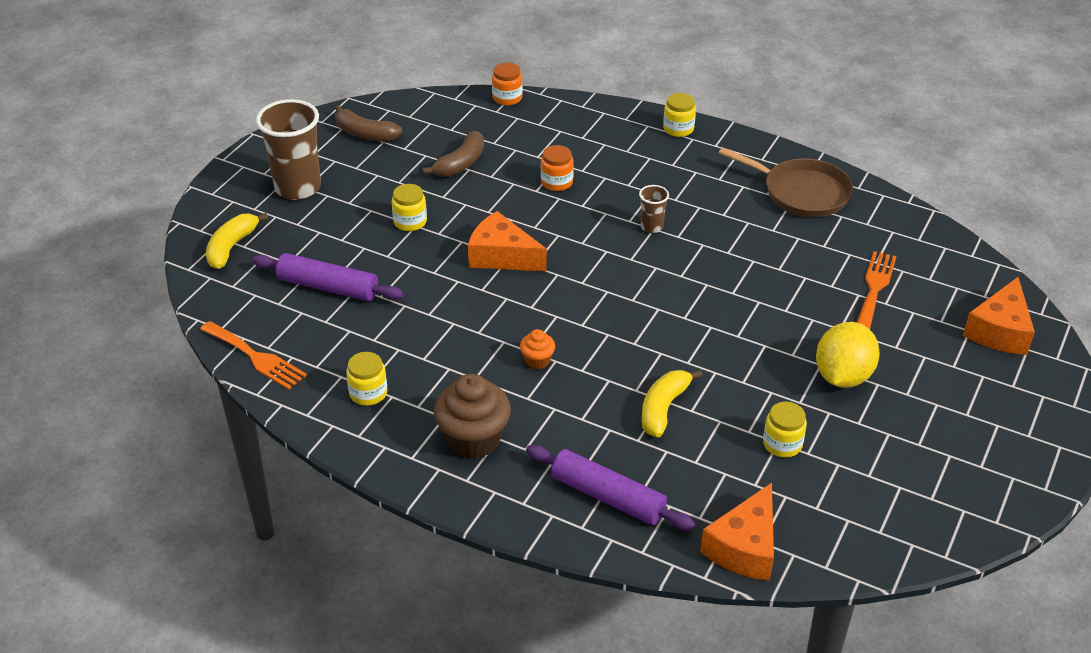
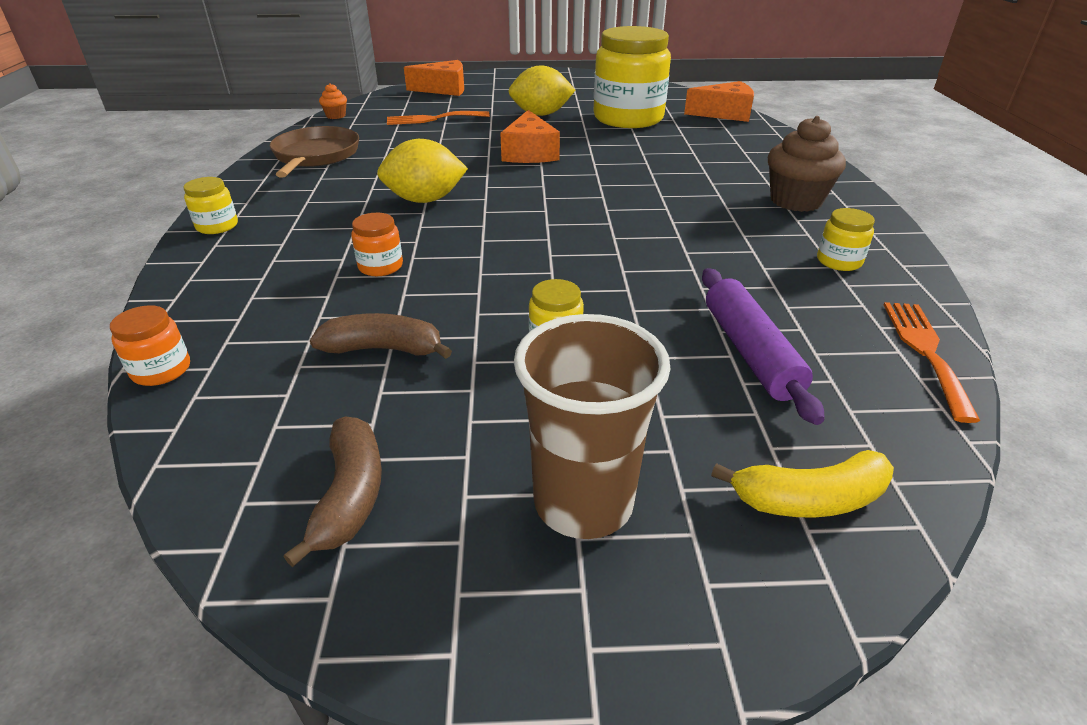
camera: 120 degrees left, 5 degrees down
orange cheese [468,211,547,272] -> orange cheese moved to [500,110,560,163]
orange cupcake [520,329,555,369] -> orange cupcake moved to [319,83,347,119]
purple rolling pin [526,445,695,530] -> none
brown cup [639,185,669,233] -> yellow lemon [377,139,468,203]
yellow banana [642,370,702,437] -> none
yellow jar [763,402,807,457] -> yellow jar [593,26,671,128], size x2.45

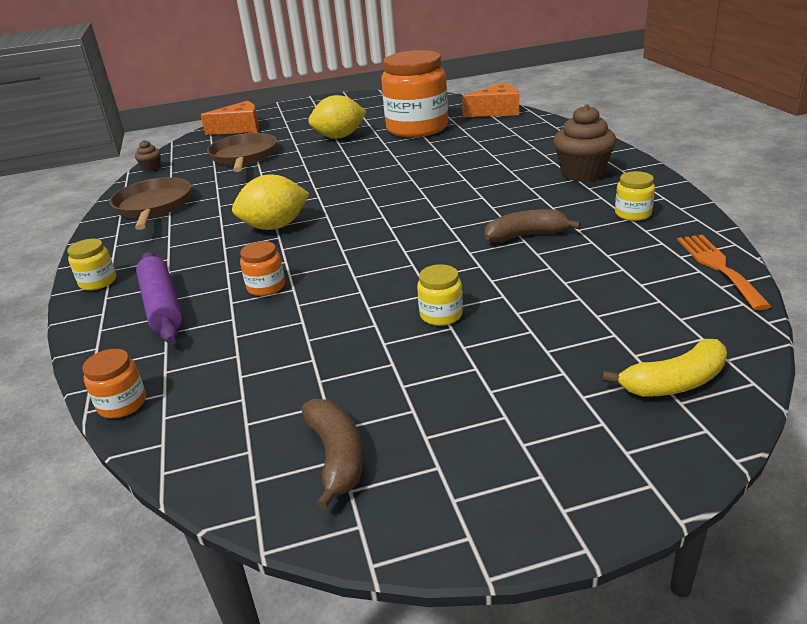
camera: 10 degrees left, 5 degrees down
brown banana [310,313,452,359] -> brown banana moved to [485,209,581,242]
orange cupcake [319,83,347,119] -> brown cupcake [135,140,161,172]
orange fork [387,111,490,125] -> brown pan [207,133,277,172]
orange cheese [500,110,560,163] -> none
brown cup [514,314,671,539] -> none
yellow jar [593,26,671,128] -> orange jar [381,50,448,137]
purple rolling pin [702,268,825,425] -> purple rolling pin moved to [136,252,183,343]

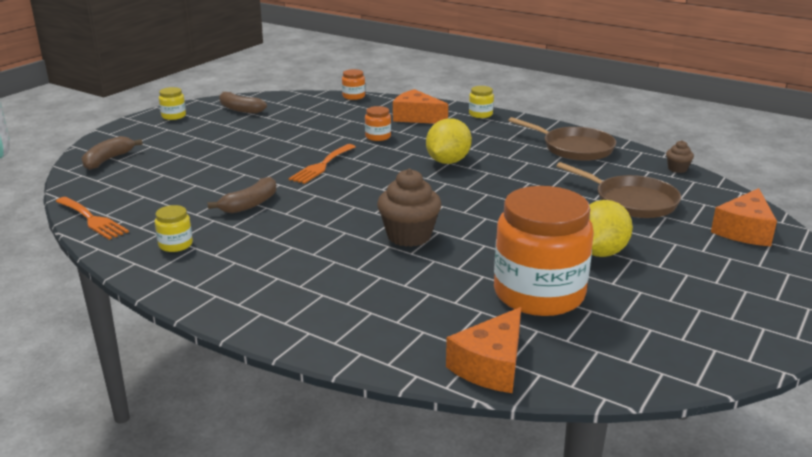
camera: 135 degrees right, 5 degrees down
purple rolling pin [136,252,183,343] -> orange cheese [393,89,448,124]
yellow jar [417,265,463,326] -> yellow jar moved to [159,87,186,120]
brown cupcake [553,104,616,182] -> brown cupcake moved to [377,169,442,247]
yellow banana [603,339,727,397] -> brown banana [81,136,143,170]
none -> orange fork [289,144,356,184]

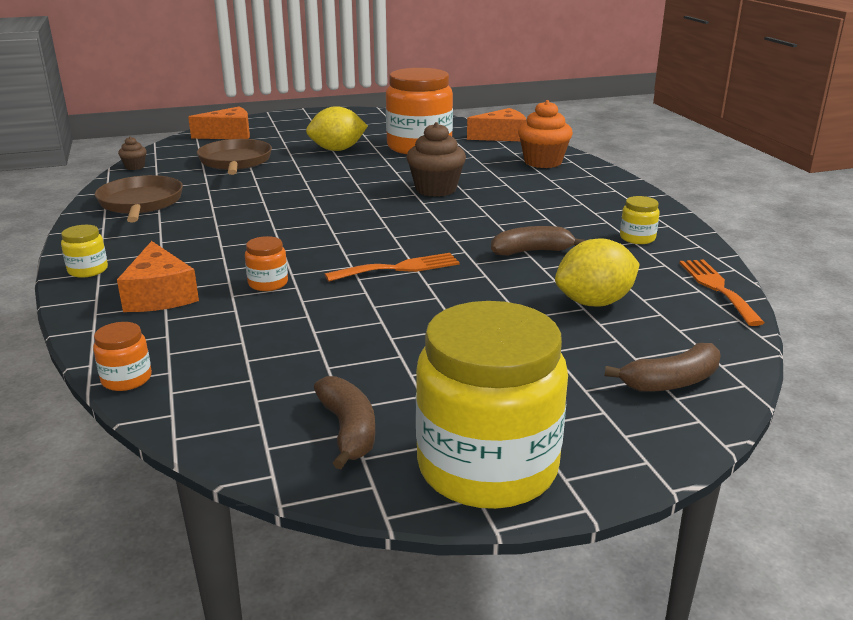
camera: 140 degrees left, 0 degrees up
yellow jar [159,87,186,120] -> yellow jar [416,301,568,509], size x2.45
yellow lemon [426,118,472,164] -> yellow lemon moved to [555,238,640,307]
none -> orange cupcake [518,100,573,168]

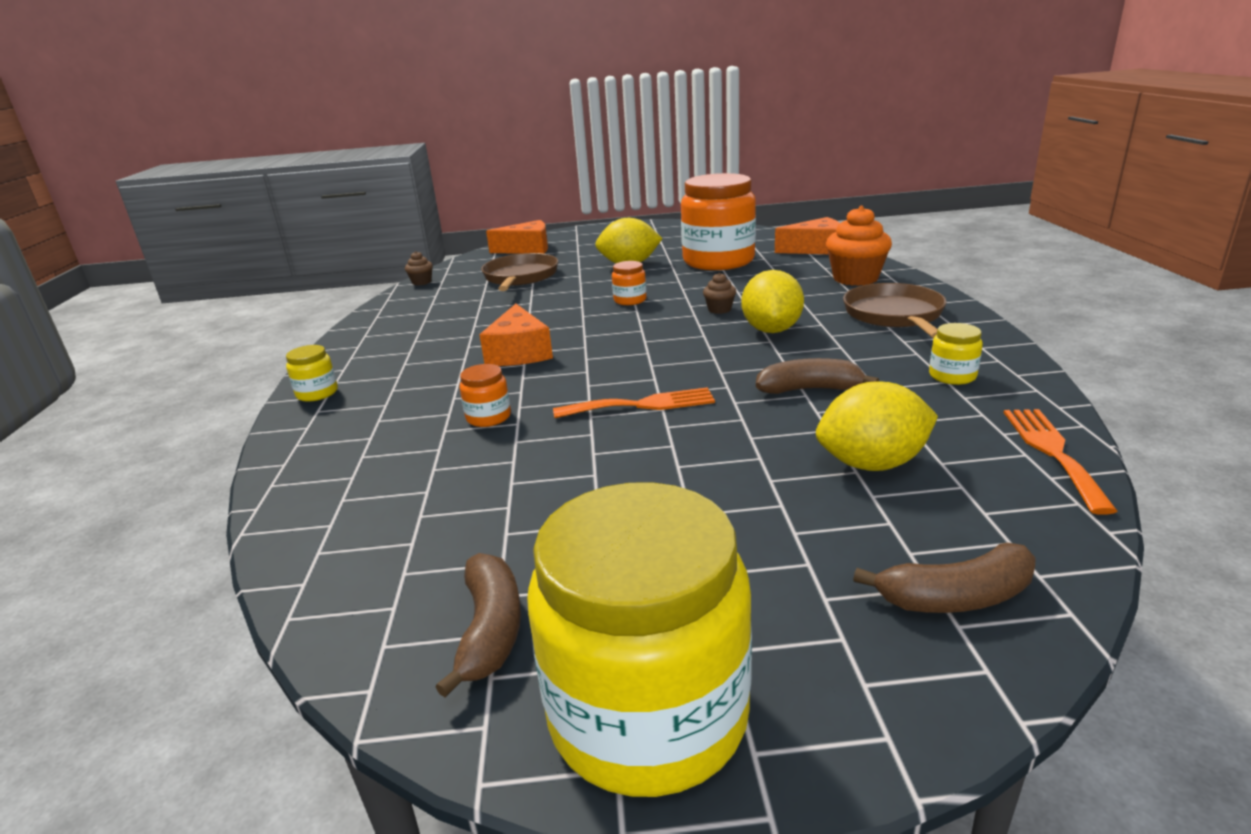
camera: 15 degrees right, 0 degrees up
orange jar [93,322,152,391] -> orange jar moved to [612,261,646,305]
brown pan [95,175,183,223] -> brown pan moved to [843,283,947,338]
orange cheese [117,241,199,312] -> orange cheese moved to [480,304,553,366]
brown cupcake [406,122,466,197] -> brown cupcake [703,273,736,314], size x0.49
none -> yellow lemon [741,270,804,333]

